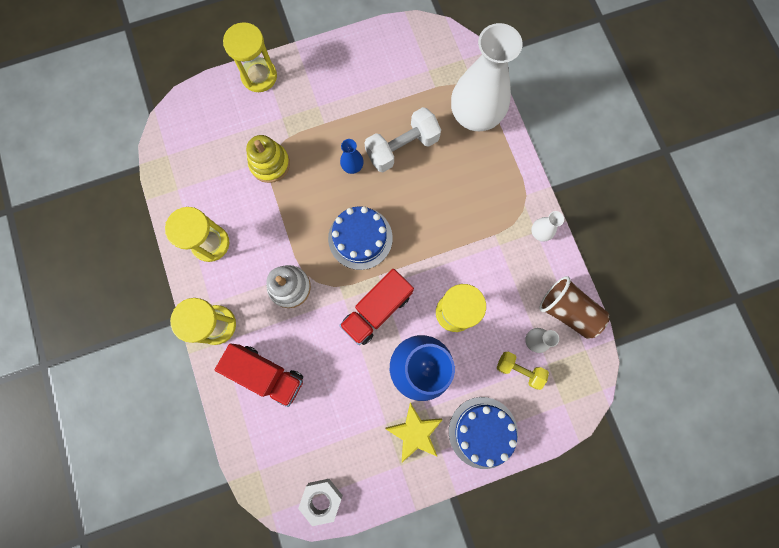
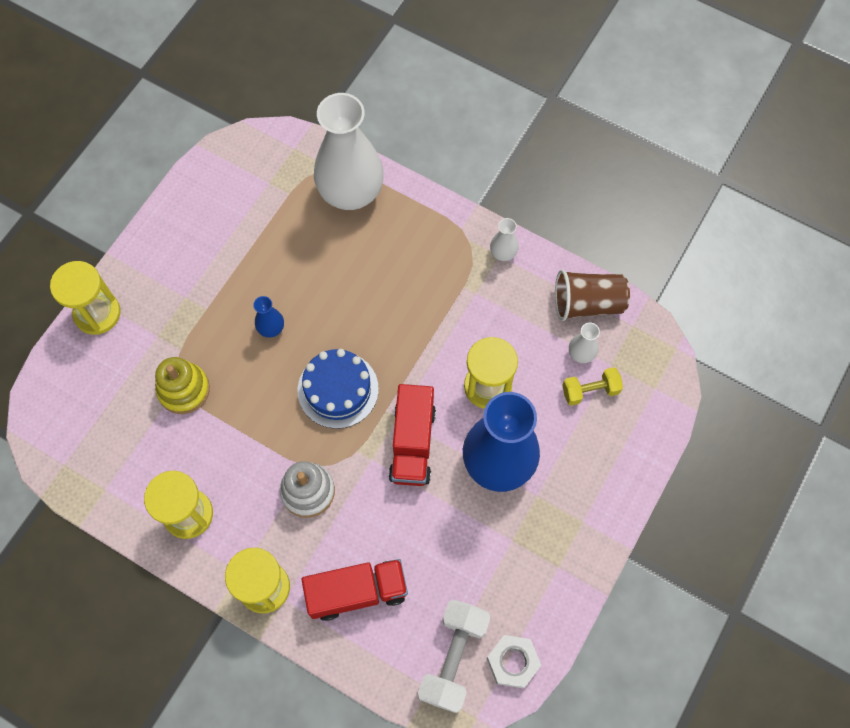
camera: 40 degrees left, 10 degrees down
white dumbbell [364,107,441,172] -> white dumbbell moved to [418,599,491,713]
yellow star [385,403,443,462] -> none
blue cake [449,397,518,469] -> none

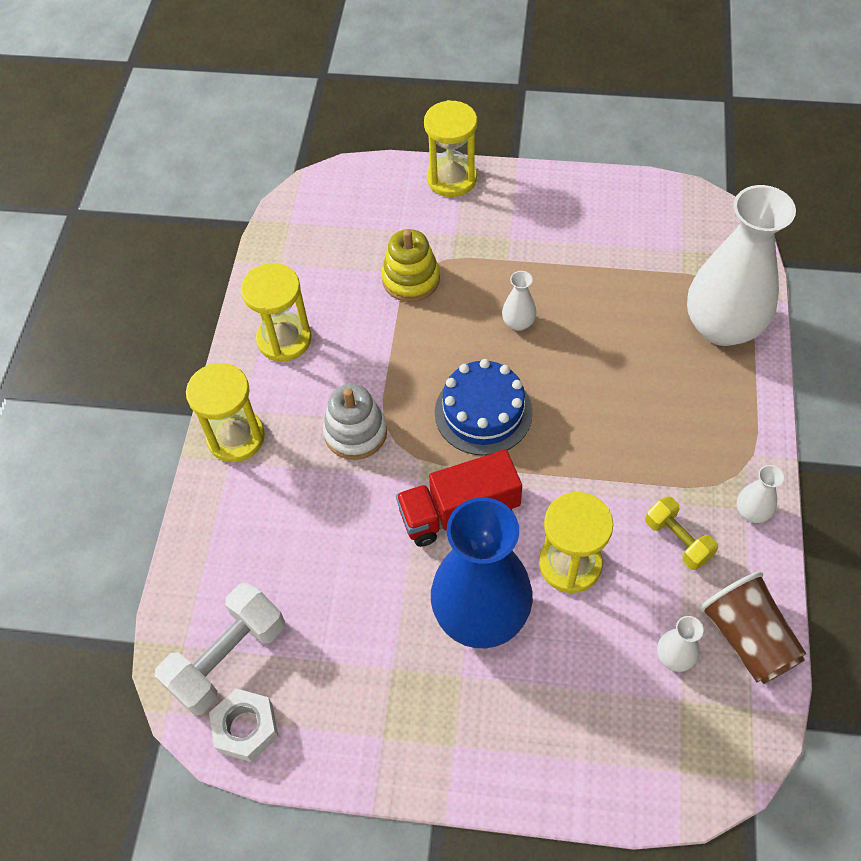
camera: 70 degrees right, 10 degrees down
blue vase [253,296,284,338] -> white vase [502,271,536,331]
red truck [301,559,408,621] -> none
white dumbbell [418,599,491,713] -> white dumbbell turned 45 degrees counterclockwise [155,583,285,715]
yellow dumbbell [562,367,623,406] -> yellow dumbbell moved to [645,496,718,570]

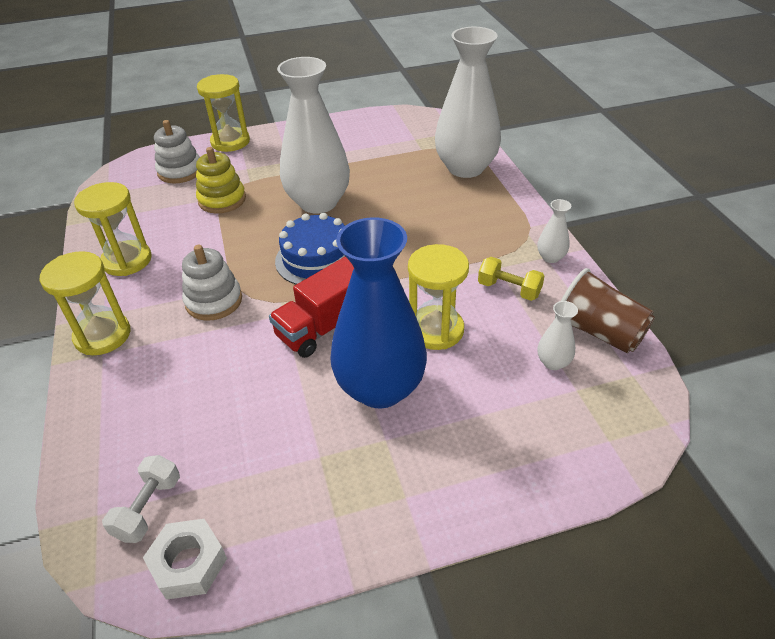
camera: 25 degrees left, 15 degrees down
white dumbbell [155,583,285,715] -> white dumbbell [102,455,180,543], size x0.60
white vase [502,271,536,331] -> white vase [277,57,350,214], size x2.46
none -> white stacking toy [154,120,200,183]

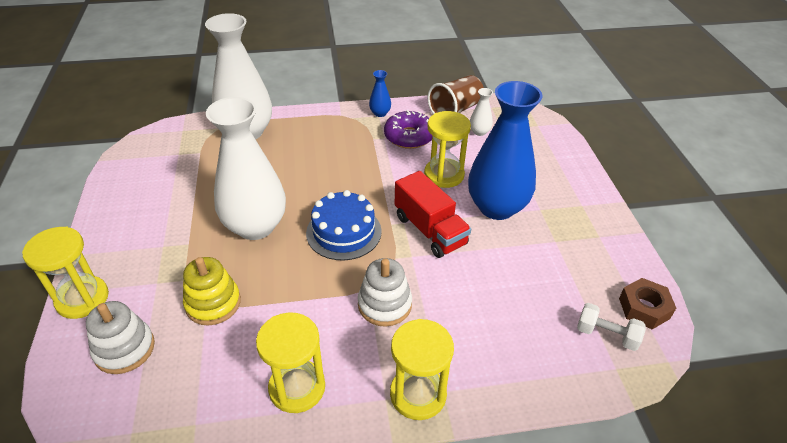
camera: 85 degrees left, 0 degrees up
white nut [143,519,227,600] -> brown nut [619,278,676,329]
yellow dumbbell [478,257,544,301] -> purple donut [384,110,432,149]
white vase [537,199,571,263] -> blue vase [369,70,391,117]

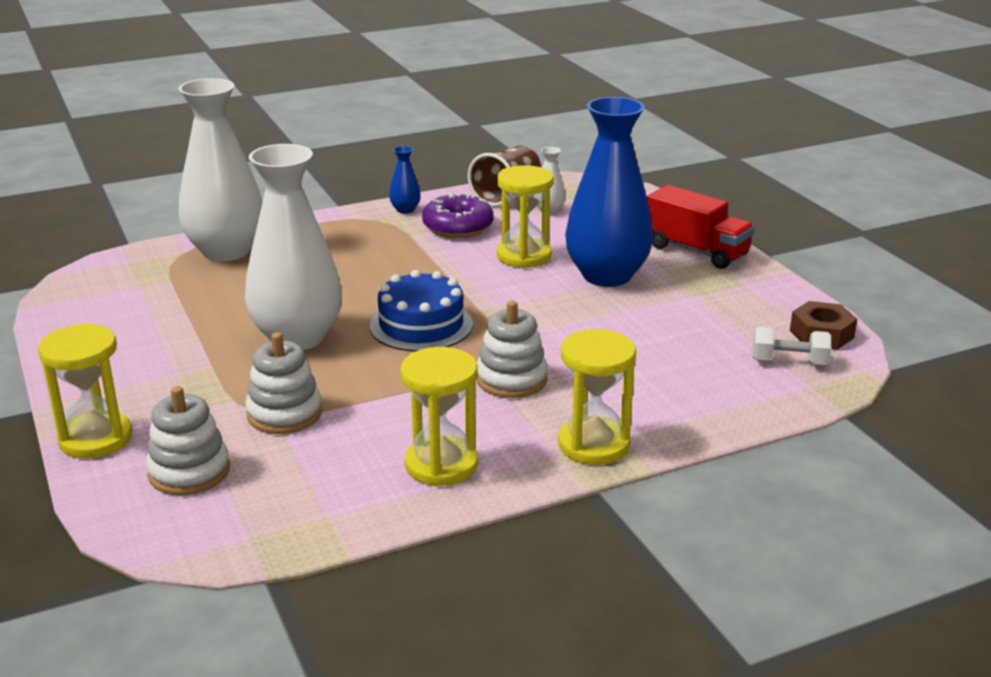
camera: 15 degrees left, 15 degrees down
yellow stacking toy [183,257,241,325] -> white stacking toy [245,332,322,434]
red truck [395,171,471,258] -> red truck moved to [647,185,755,269]

